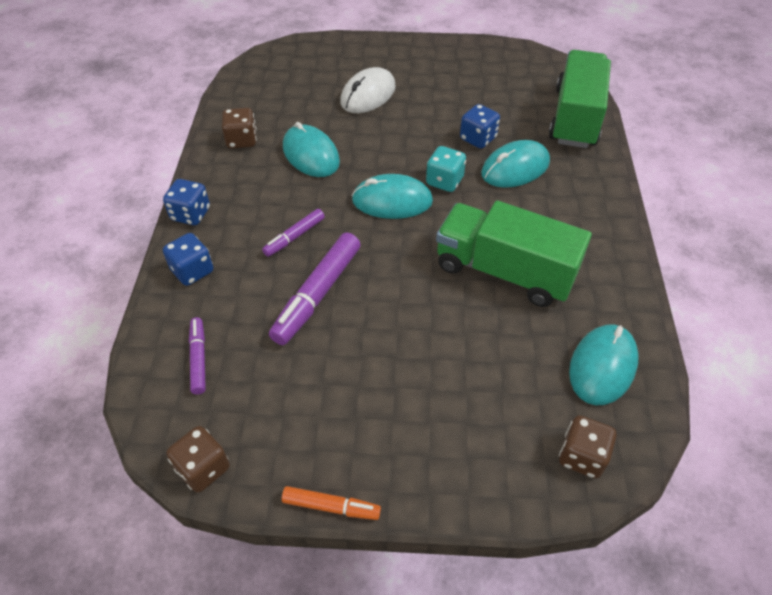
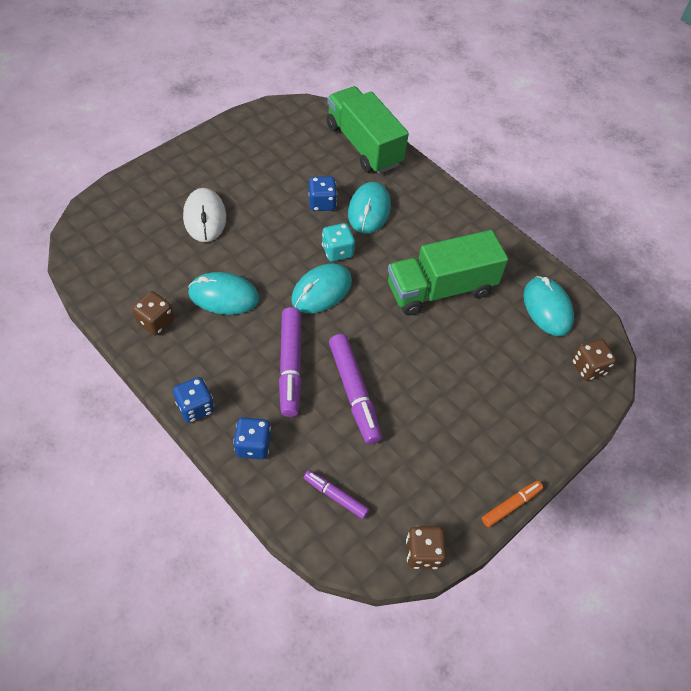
camera: 50 degrees left, 5 degrees up
purple marker [262,209,325,257] -> purple marker [279,307,302,417], size x1.78

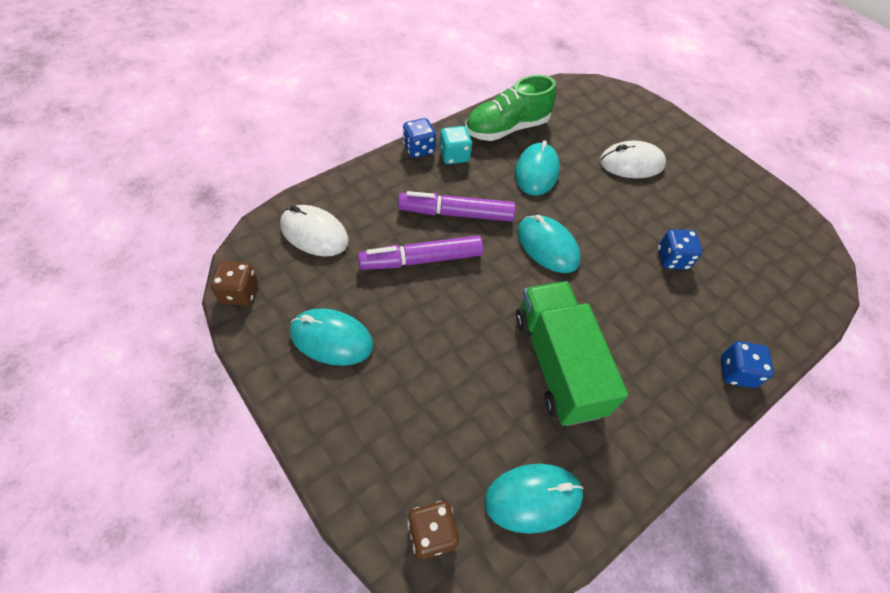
camera: 95 degrees right, 0 degrees up
brown dice [132,291,174,335] -> green shoe [465,75,556,141]
blue dice [233,417,271,460] -> blue dice moved to [721,341,774,388]
purple marker [304,470,369,519] -> white mouse [280,205,349,257]
turquoise dice [322,223,355,262] -> turquoise dice moved to [439,126,472,164]
green truck [326,86,409,174] -> none
turquoise mouse [348,182,391,234] -> turquoise mouse moved to [290,308,374,366]
orange marker [482,481,543,527] -> none

